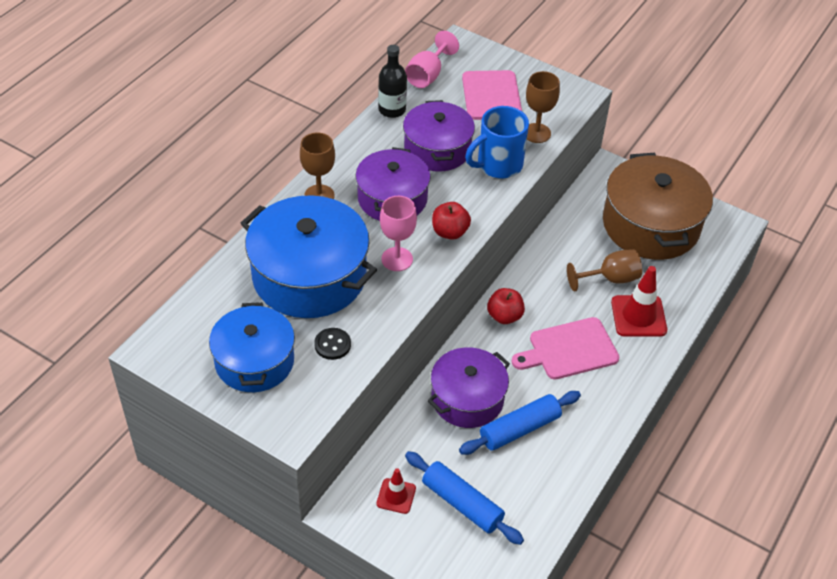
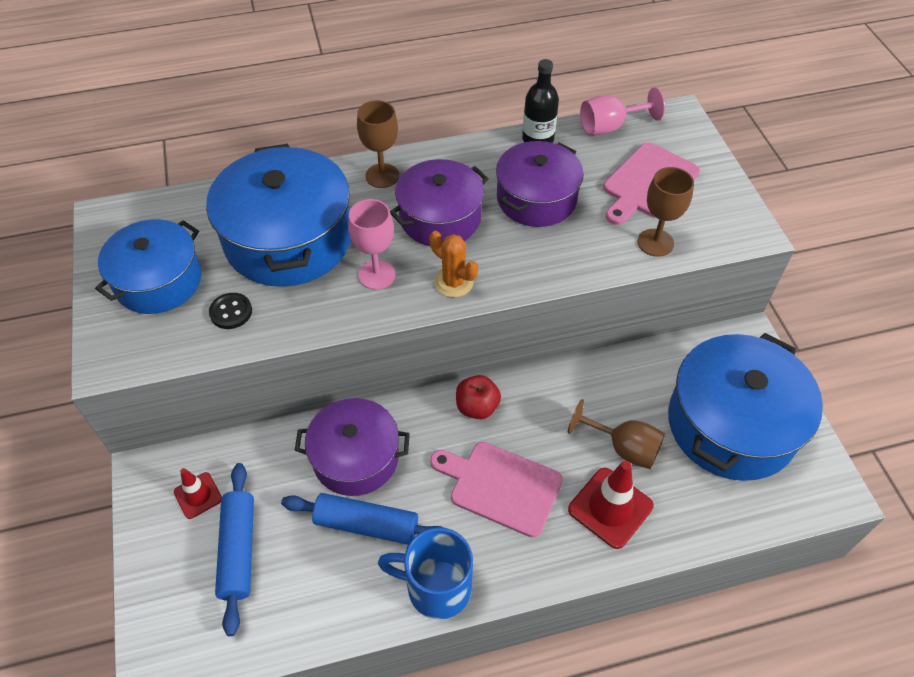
camera: 45 degrees right, 5 degrees up
red apple [432,202,471,240] -> orange cactus [429,231,478,297]
blue mug [465,106,529,178] -> blue mug moved to [378,527,473,620]
brown pot [603,153,713,260] -> blue pot [668,333,823,481]

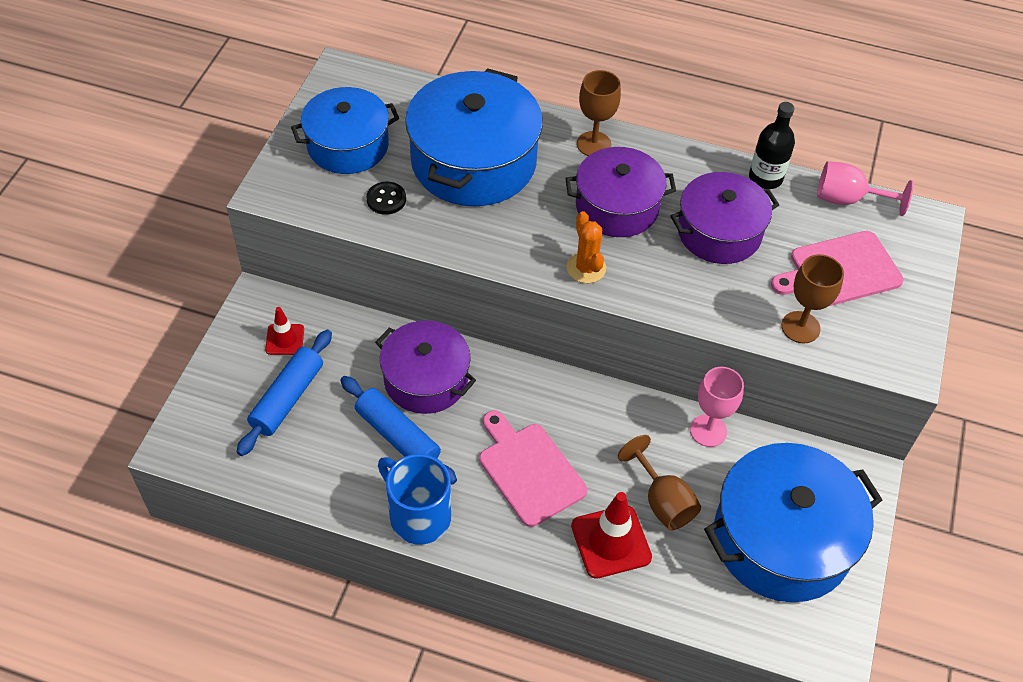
camera: 30 degrees right, 0 degrees up
pink goblet [348,199,395,290] -> pink goblet moved to [690,367,744,447]
red apple [456,375,501,419] -> none

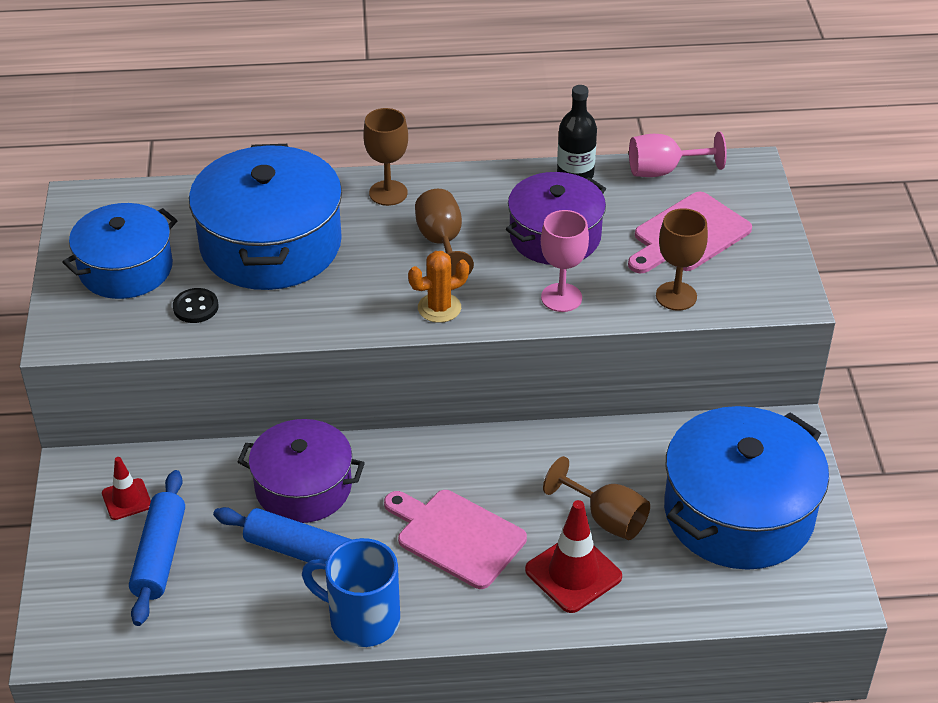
camera: 20 degrees left, 10 degrees down
purple pot [565,147,676,237] -> brown goblet [415,189,474,276]
orange cactus [566,211,606,283] -> orange cactus turned 75 degrees counterclockwise [408,251,469,323]
pink goblet [690,367,744,447] -> pink goblet moved to [541,210,589,312]

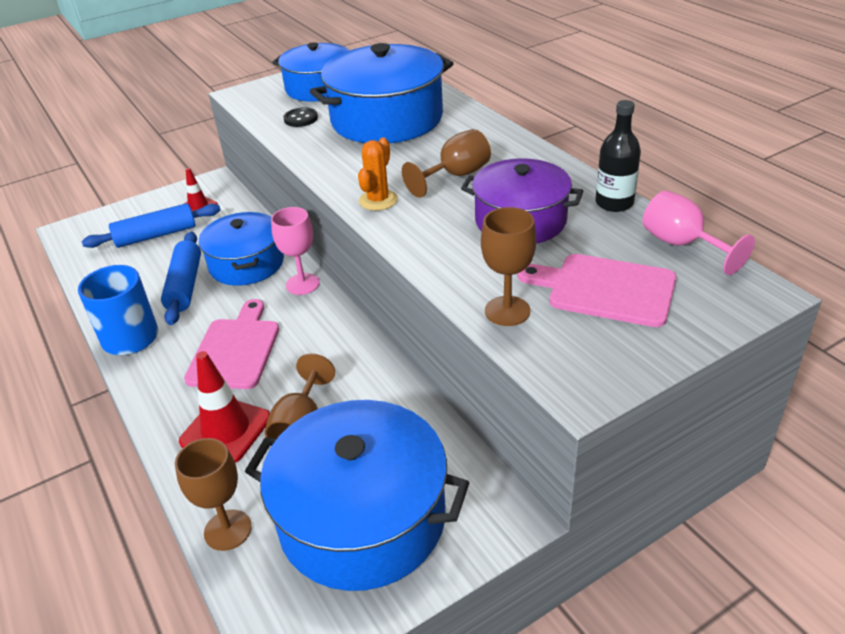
camera: 65 degrees right, 5 degrees down
purple pot [238,419,365,523] -> blue pot [199,212,284,286]
brown goblet [363,108,408,206] -> brown goblet moved to [175,438,252,551]
orange cactus [408,251,469,323] -> orange cactus turned 75 degrees clockwise [358,137,398,211]
pink goblet [541,210,589,312] -> pink goblet moved to [271,207,320,295]

